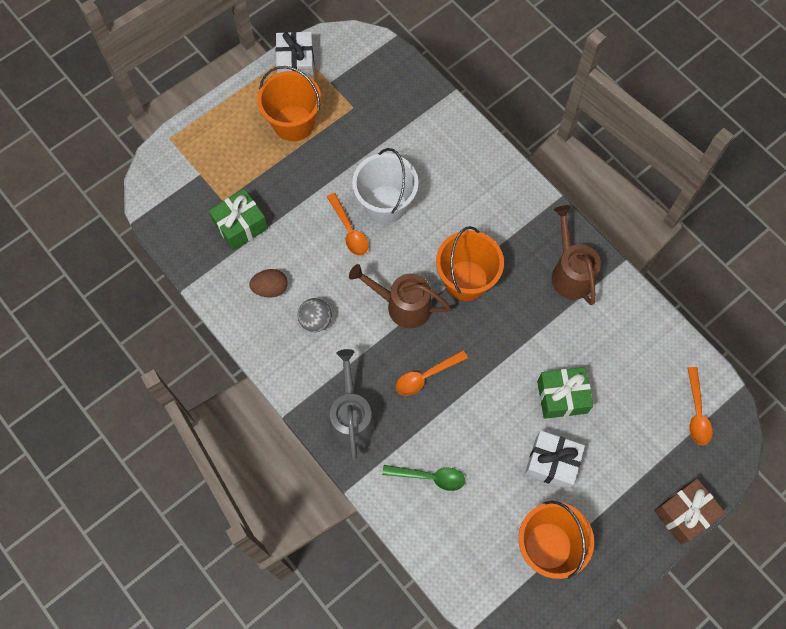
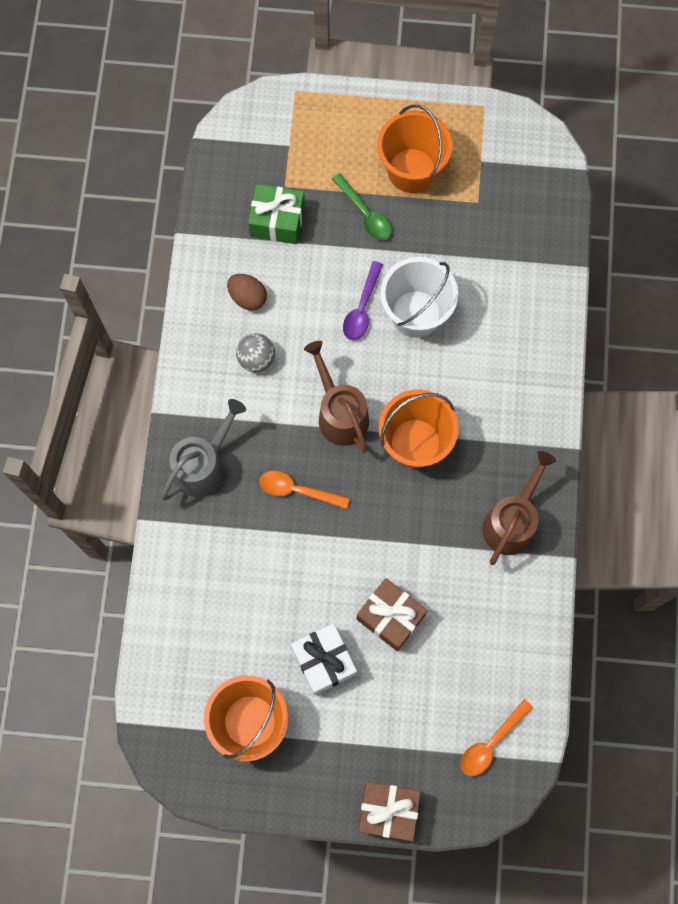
camera: 45 degrees right, 5 degrees up
white gift [276,32,315,80] -> none
orange spoon [327,193,369,256] -> purple spoon [343,261,383,340]
green spoon [382,465,465,491] -> green spoon moved to [332,173,392,240]
green gift [537,367,593,419] -> brown gift [357,578,427,651]

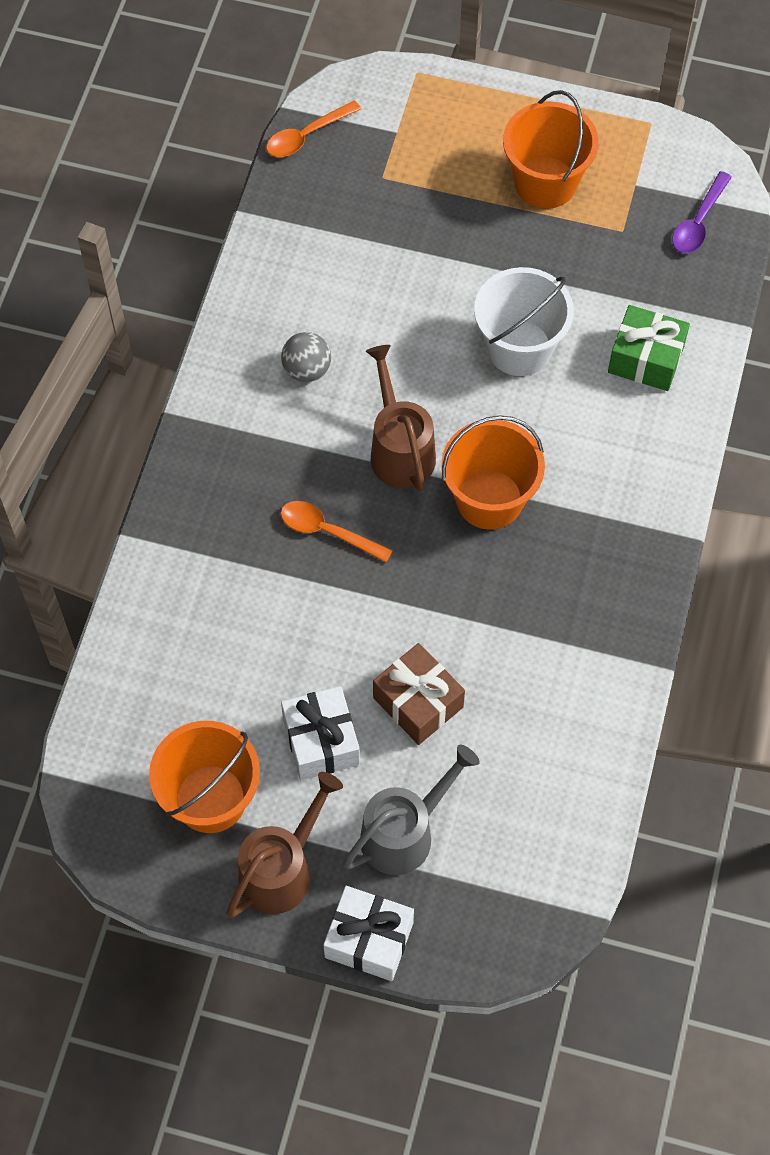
camera: 10 degrees right, 10 degrees down
grey watering can [161,399,246,500] -> grey watering can moved to [343,745,480,875]
brown egg [227,274,267,311] -> none
green gift [248,184,305,244] -> green gift moved to [608,305,690,391]
green spoon [332,173,392,240] -> none
purple spoon [343,261,383,340] -> purple spoon moved to [672,171,732,253]
brown gift [358,782,421,841] -> white gift [323,886,414,981]
orange spoon [461,699,533,776] -> orange spoon moved to [266,100,361,157]
brown watering can [482,451,556,565] -> brown watering can moved to [226,772,343,918]

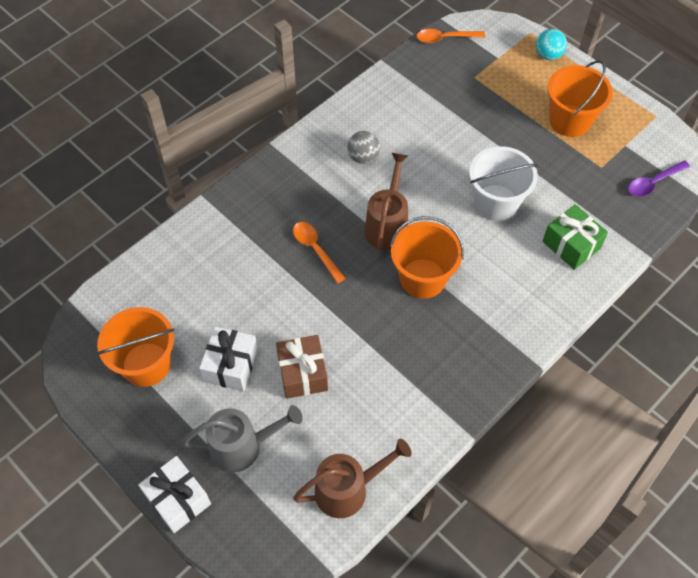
camera: 30 degrees right, 5 degrees down
brown watering can [226,772,343,918] -> brown watering can moved to [293,439,412,518]
none -> turquoise ball [536,29,567,60]

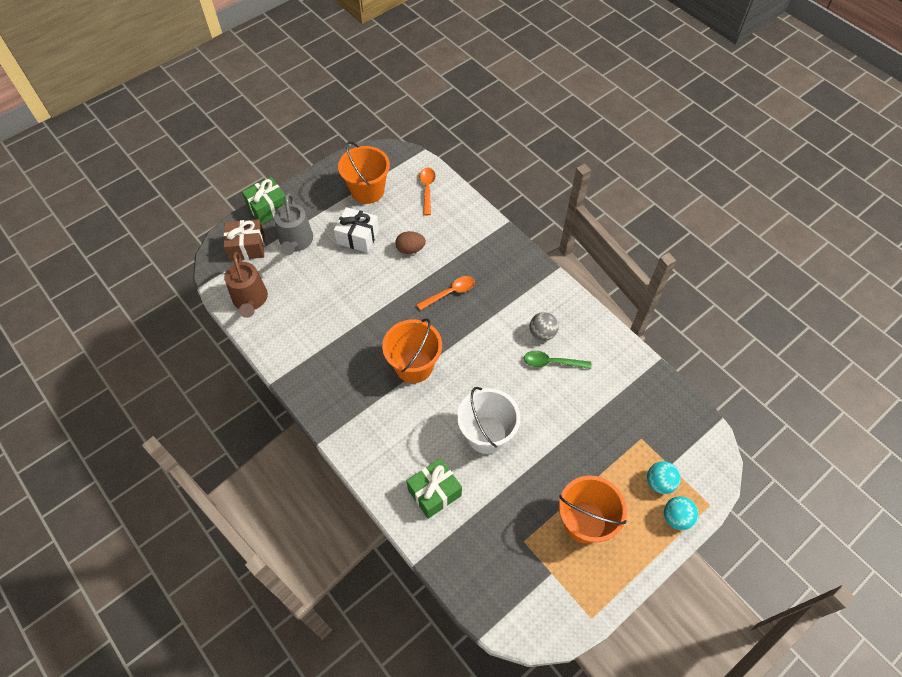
camera: 95 degrees right, 0 degrees up
white gift [138,456,211,533] -> green gift [242,177,285,225]
brown gift [276,335,328,399] -> brown gift moved to [224,219,265,261]
brown watering can [364,153,408,250] -> none
orange spoon [417,29,485,43] -> orange spoon moved to [419,168,436,215]
purple spoon [628,160,690,197] -> none
none -> brown egg [395,231,426,254]
none -> green spoon [524,351,591,369]
none -> turquoise ball [647,461,681,494]

